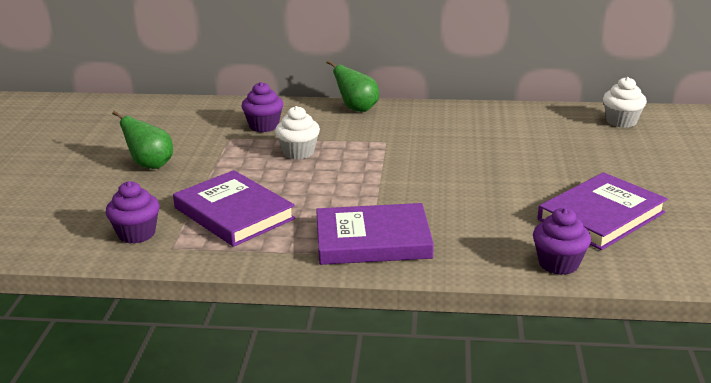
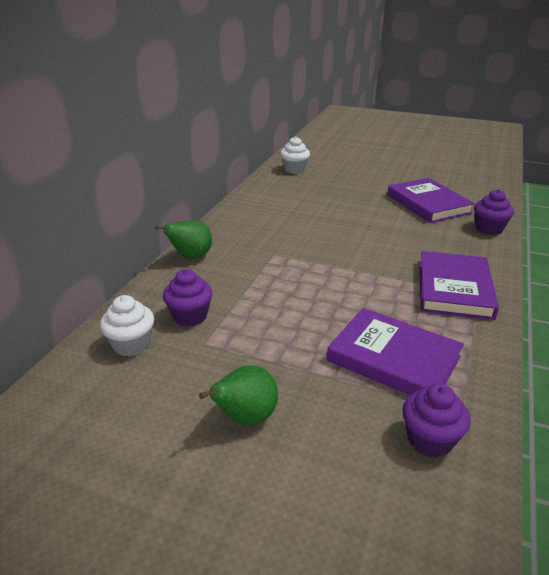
camera: 75 degrees left, 5 degrees up
purple book [173,170,296,247] -> purple book turned 60 degrees clockwise [327,308,464,395]
white cupcake [275,106,320,159] -> white cupcake moved to [100,295,154,357]

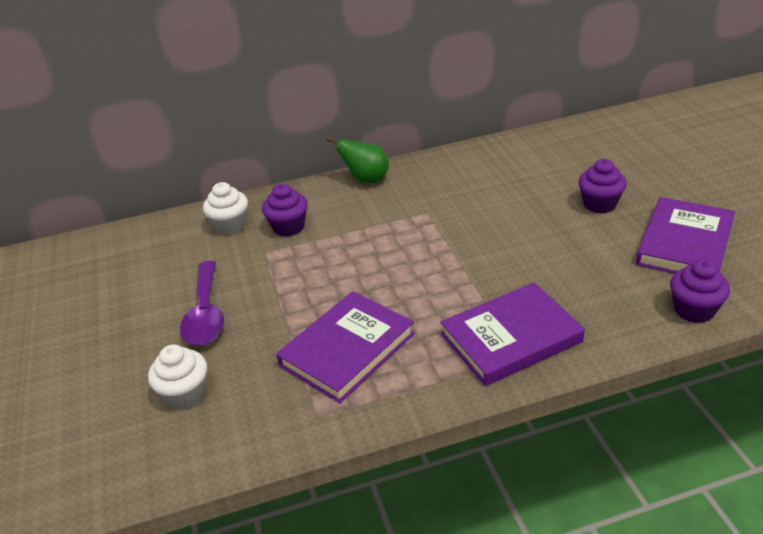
camera: 55 degrees right, 5 degrees up
green pear [199,365,278,425] -> purple spoon [180,261,224,346]
white cupcake [280,136,310,174] -> white cupcake moved to [148,345,207,410]
purple book [327,308,464,395] -> purple book turned 45 degrees clockwise [276,291,415,403]
purple cupcake [402,383,470,458] -> purple cupcake moved to [578,159,627,214]

